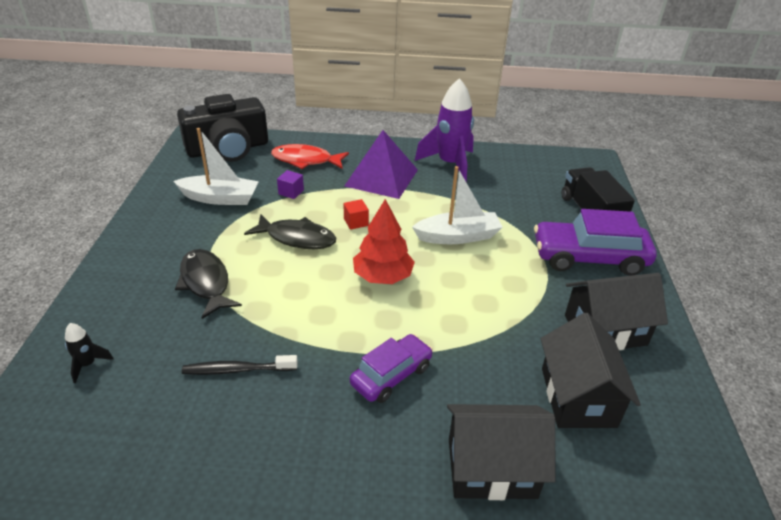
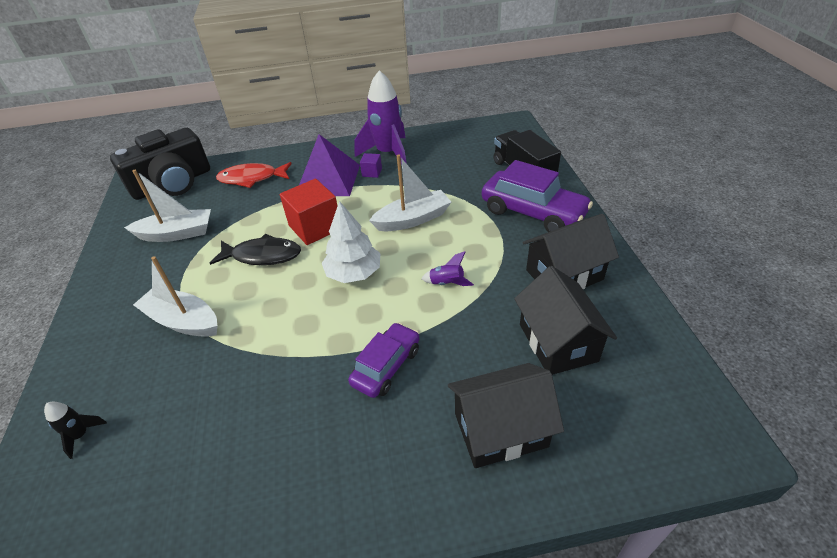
camera: 10 degrees left, 5 degrees up
black fish [175,249,242,319] -> white boat [133,256,218,337]
black toothbrush [182,355,298,375] -> none
purple cube [277,170,304,199] -> purple cube moved to [360,153,382,178]
red cube [343,199,369,230] -> red cube [280,178,337,245], size x2.12
red tree [353,199,415,284] -> white tree [322,201,380,283]
purple car [534,209,657,276] -> purple car turned 135 degrees counterclockwise [482,160,593,232]
none -> purple rocket [421,251,474,286]

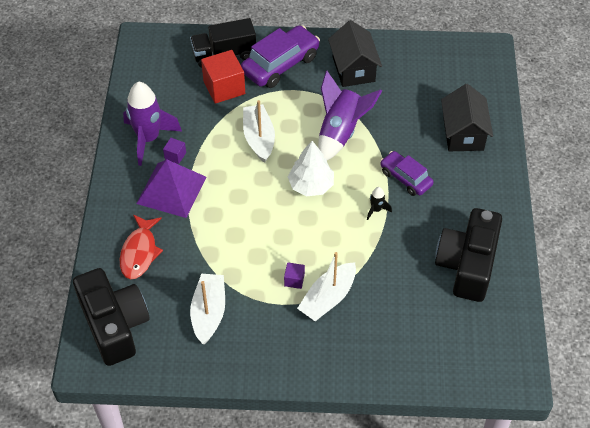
camera: 80 degrees left, 10 degrees up
black rocket [44,402,107,459] -> black rocket moved to [367,187,392,220]
black fish [210,234,301,265] -> none
red cube [280,178,337,245] -> red cube moved to [201,50,245,104]
purple rocket [421,251,474,286] -> purple rocket [318,71,382,160], size x2.31
black house [514,266,617,375] -> none
none -> purple cube [284,262,305,289]
none -> black camera [435,208,502,302]

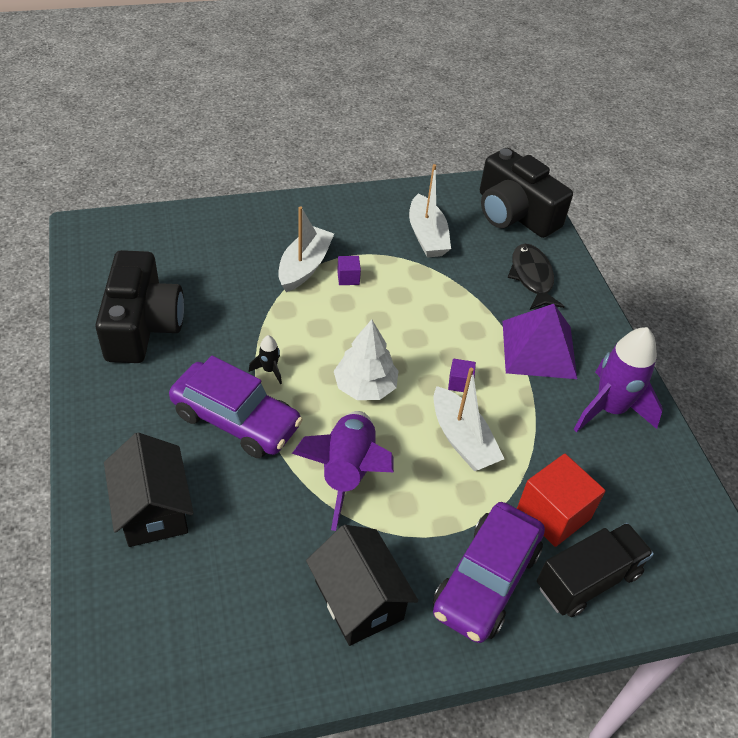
camera: 160 degrees right, 5 degrees down
red fish [120,214,163,279] -> black fish [507,244,565,310]
purple cube [163,138,186,164] -> purple cube moved to [448,359,476,392]
purple car [380,151,434,196] -> purple car [169,356,303,458], size x1.61

